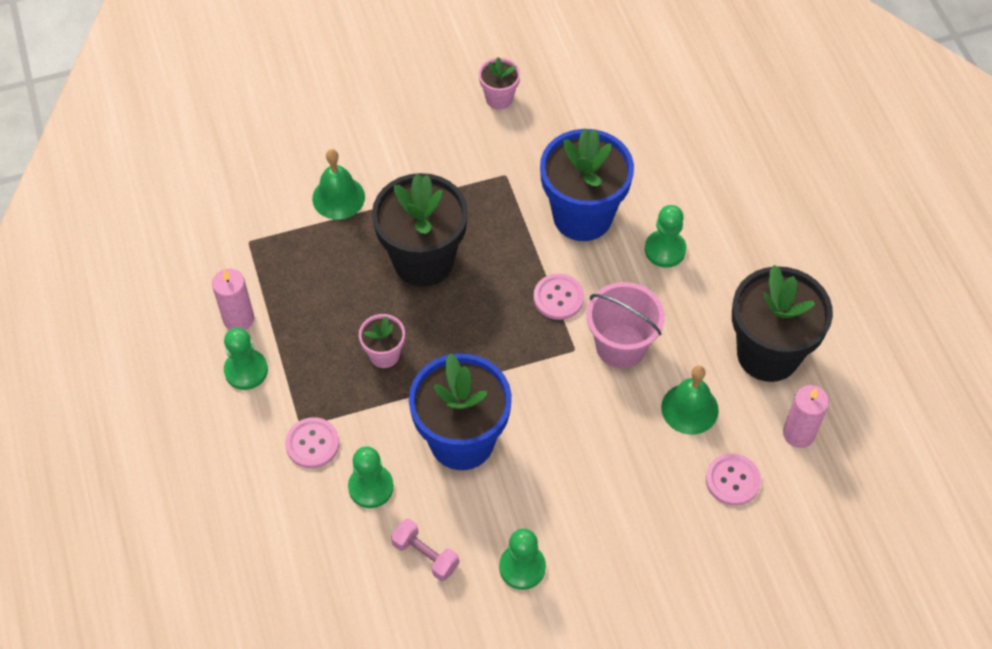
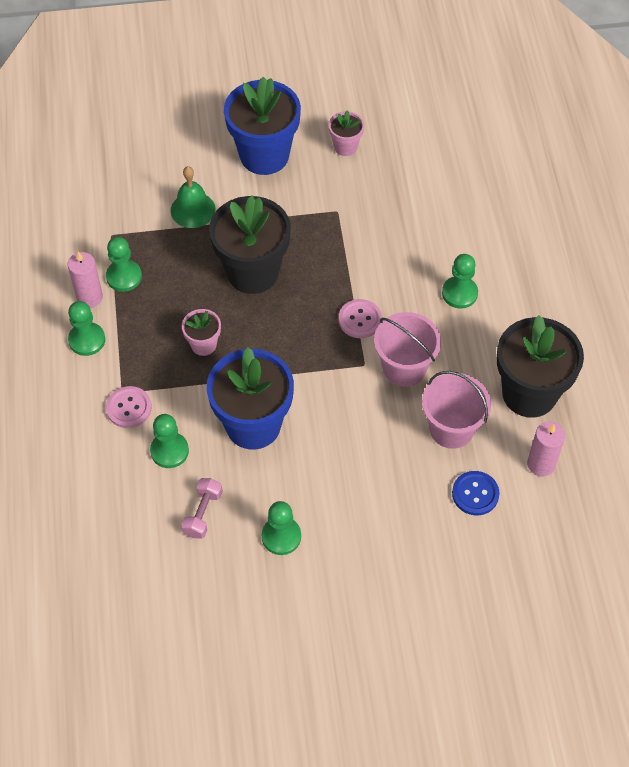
camera: 10 degrees right, 0 degrees up
pink dumbbell [391,519,459,581] -> pink dumbbell turned 60 degrees clockwise [181,478,223,539]
blue flower pot [540,128,634,241] -> blue flower pot moved to [224,76,301,175]
green bell [661,366,719,435] -> pink bucket [422,371,491,449]
pink button [706,453,761,506] -> blue button [452,471,499,515]
none -> green pawn [106,237,142,292]

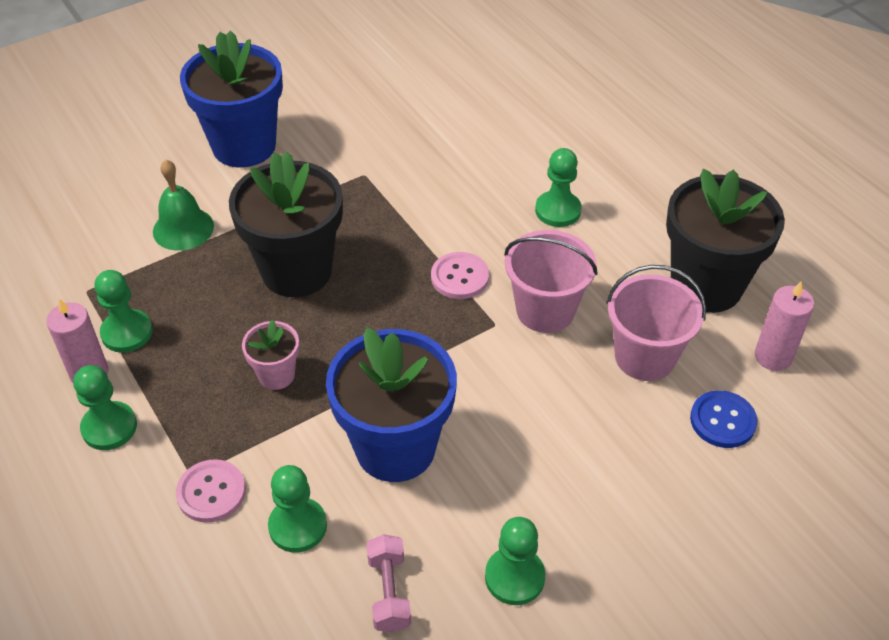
camera: 25 degrees left, 10 degrees down
pink flower pot [328,111,364,156] -> none

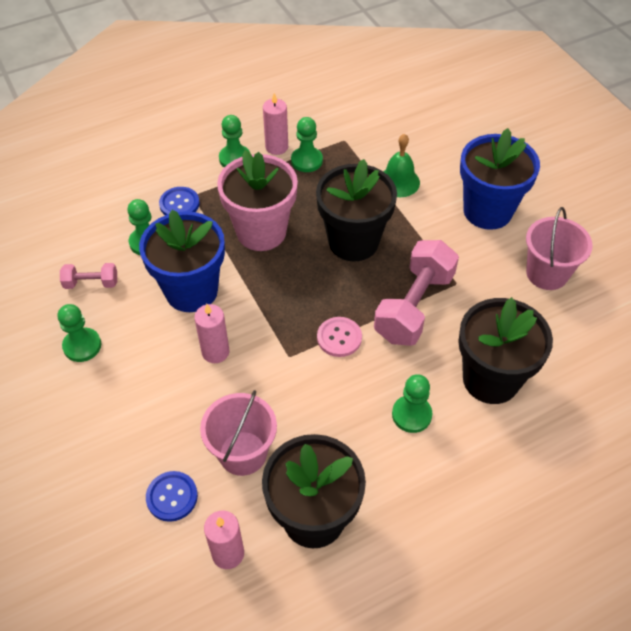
camera: 95 degrees right, 5 degrees up
pink button [176,459,246,523] -> blue button [159,187,200,215]
pink flower pot [242,319,299,390] -> pink flower pot [217,150,298,251], size x2.09
pink bucket [504,230,598,333] -> pink bucket moved to [526,207,593,290]
none -> pink candle [194,304,230,363]
none -> pink dumbbell [374,240,459,346]
none -> black flower pot [458,297,553,404]

